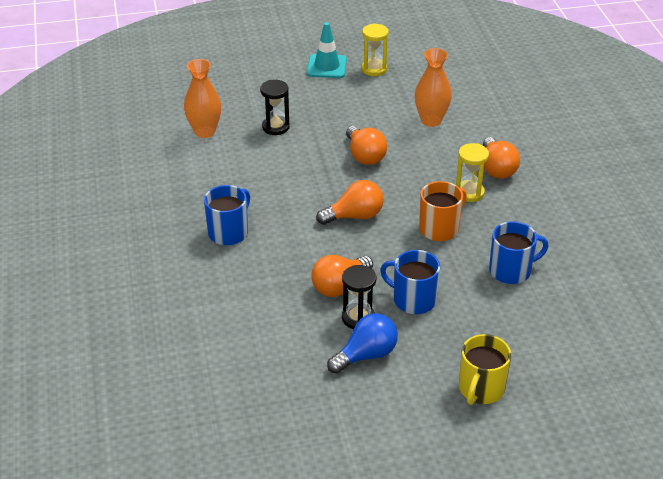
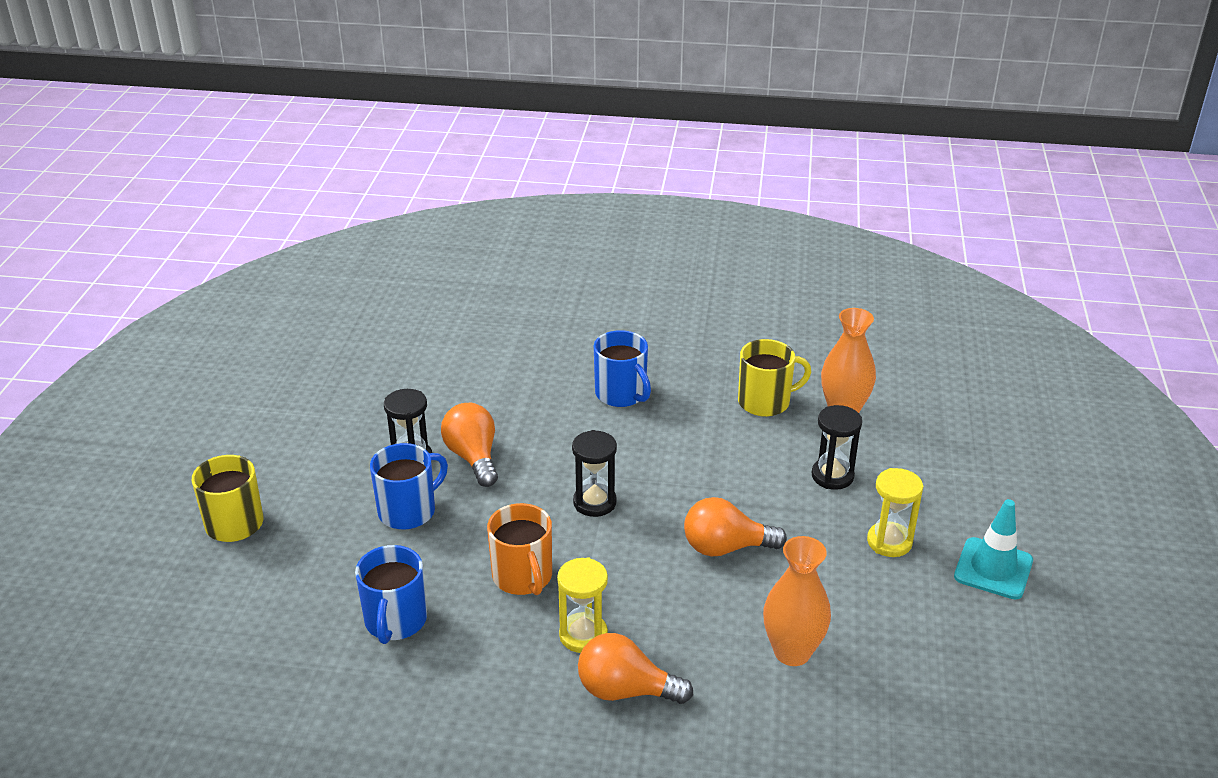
camera: 110 degrees right, 5 degrees down
orange light bulb [316,180,383,225] -> black hourglass [572,430,617,517]
blue light bulb [327,313,398,374] -> none
yellow hourglass [362,23,389,76] -> yellow hourglass moved to [867,468,923,557]
none -> yellow mug [738,339,811,417]

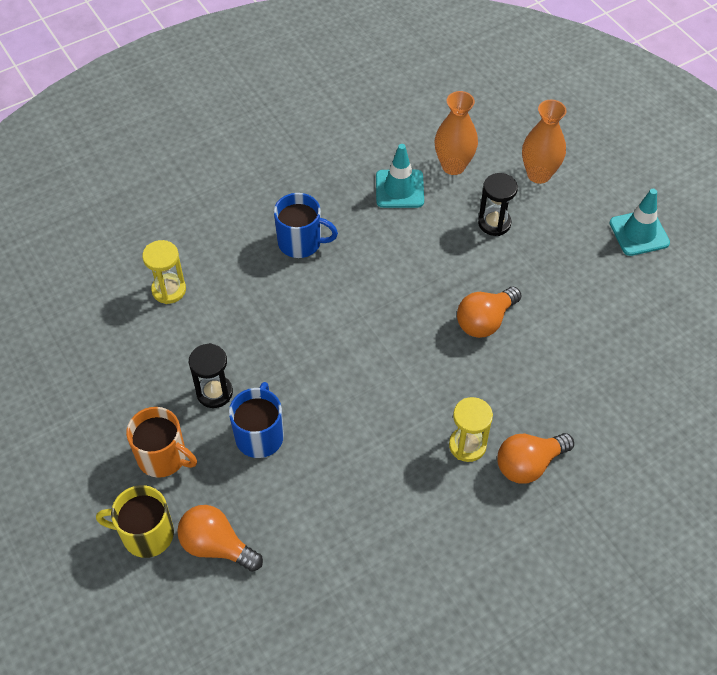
camera: 40 degrees left, 20 degrees up
blue mug [355,545,427,644] -> none
orange light bulb [441,403,498,487] -> orange light bulb moved to [177,505,263,572]
orange mug [487,503,552,595] -> orange mug moved to [126,407,197,478]
black hourglass [572,430,617,517] -> none
yellow mug [738,339,811,417] -> turquoise traffic cone [376,144,424,208]
orange vase [763,536,831,666] -> orange vase moved to [522,100,566,184]
yellow hourglass [867,468,923,557] -> yellow hourglass moved to [142,240,186,304]

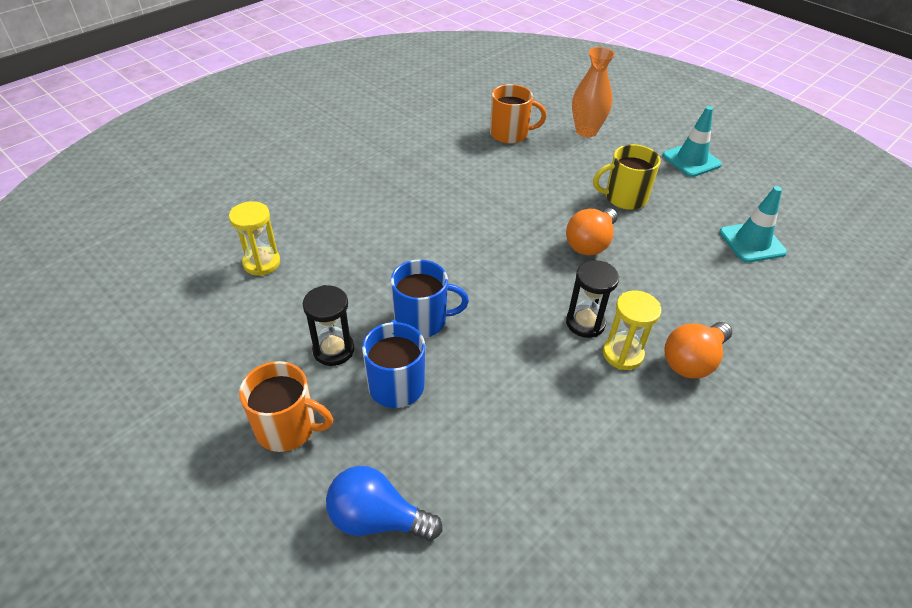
camera: 15 degrees left, 10 degrees down
yellow mug [96,485,174,558] -> yellow mug moved to [593,144,661,210]
orange light bulb [177,505,263,572] -> blue light bulb [326,466,442,541]
blue mug [274,193,338,258] -> blue mug moved to [391,259,469,338]
turquoise traffic cone [376,144,424,208] -> turquoise traffic cone moved to [719,186,787,262]
orange vase [435,91,478,175] -> orange mug [490,84,546,144]
black hourglass [478,173,518,236] -> black hourglass moved to [566,260,619,338]

